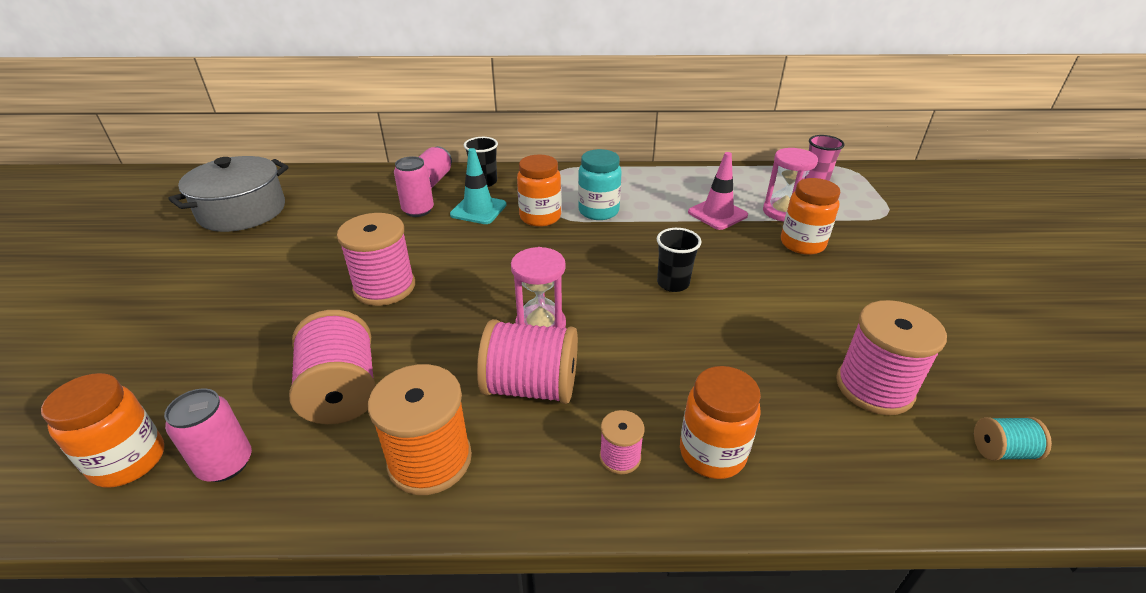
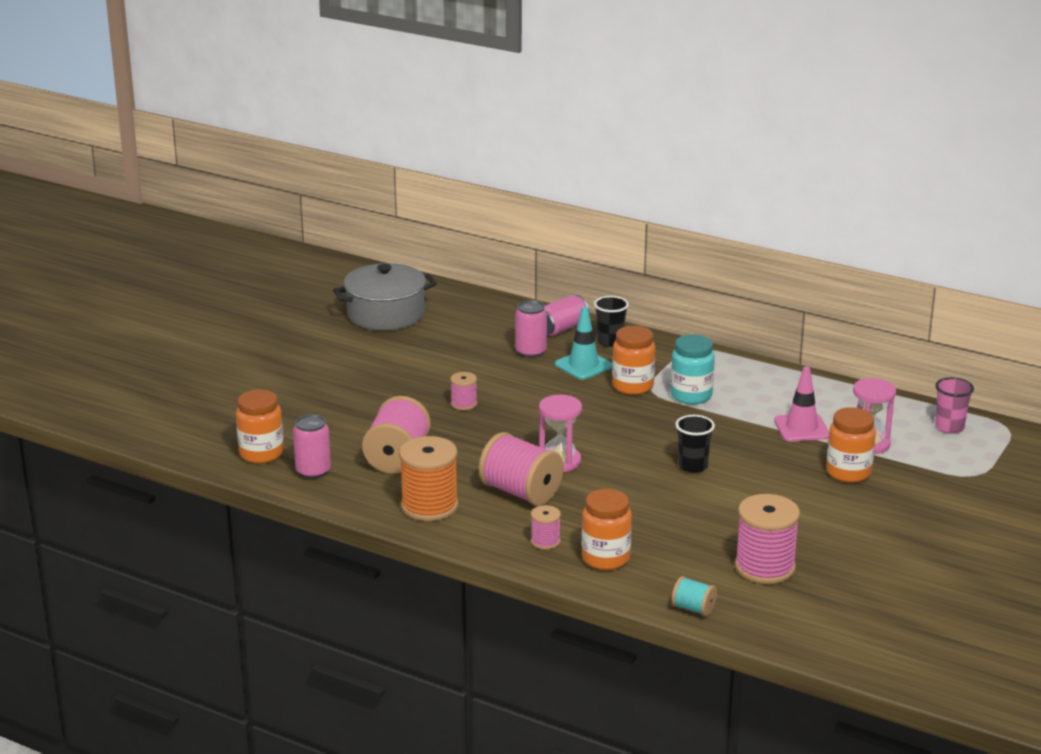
camera: 30 degrees right, 10 degrees down
pink spool [337,213,415,306] -> pink spool [450,372,477,410], size x0.50
turquoise spool [974,417,1052,461] -> turquoise spool moved to [672,576,717,616]

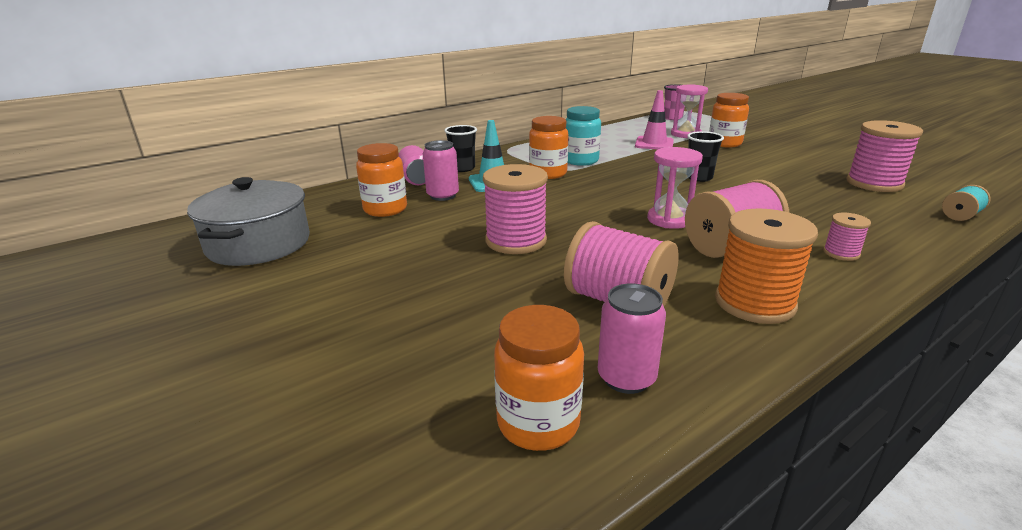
camera: 65 degrees left, 0 degrees up
pink spool [450,372,477,410] -> pink spool [483,164,548,254], size x1.98
orange jar [582,489,632,570] -> orange jar moved to [356,143,407,217]

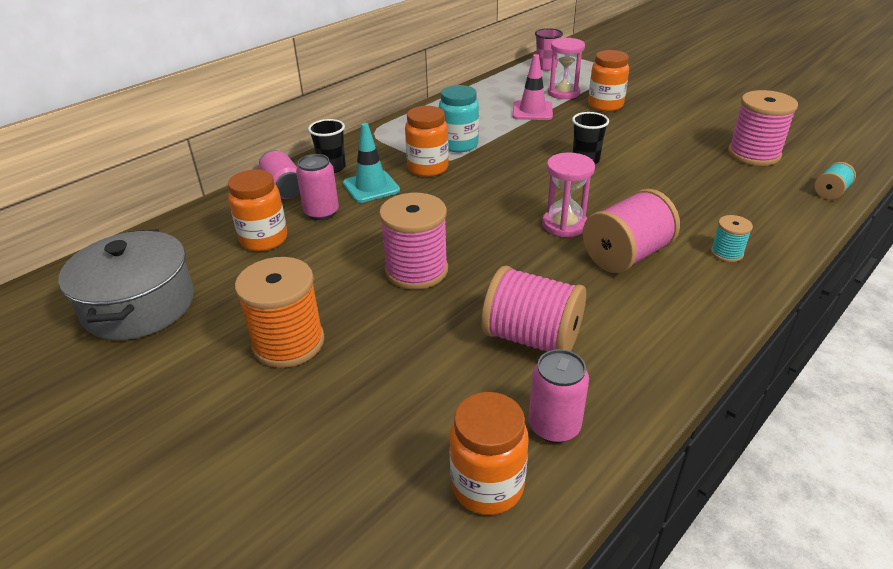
camera: 10 degrees left, 10 degrees up
orange spool [715,209,818,324] -> orange spool moved to [235,257,325,368]
pink spool [823,213,871,261] -> turquoise spool [711,215,753,262]

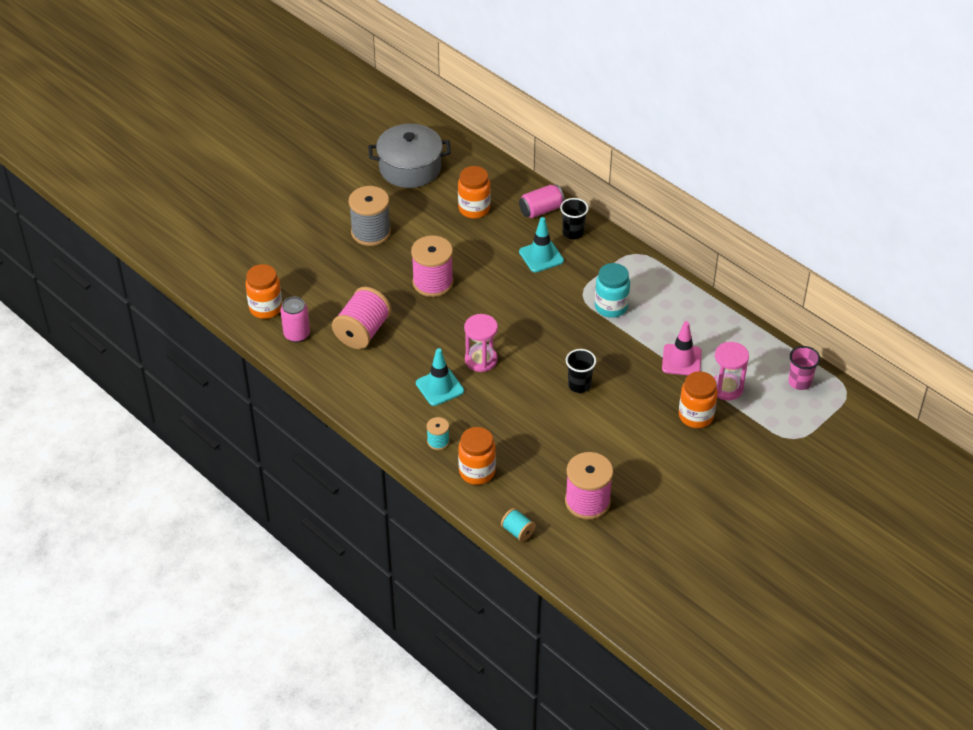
camera: 90 degrees right, 10 degrees up
orange spool [235,257,325,368] -> grey spool [349,186,391,246]
pink can [296,154,339,220] -> none
orange jar [405,106,449,177] -> orange jar moved to [458,427,496,485]
pink spool [583,189,680,273] -> turquoise traffic cone [416,348,464,406]

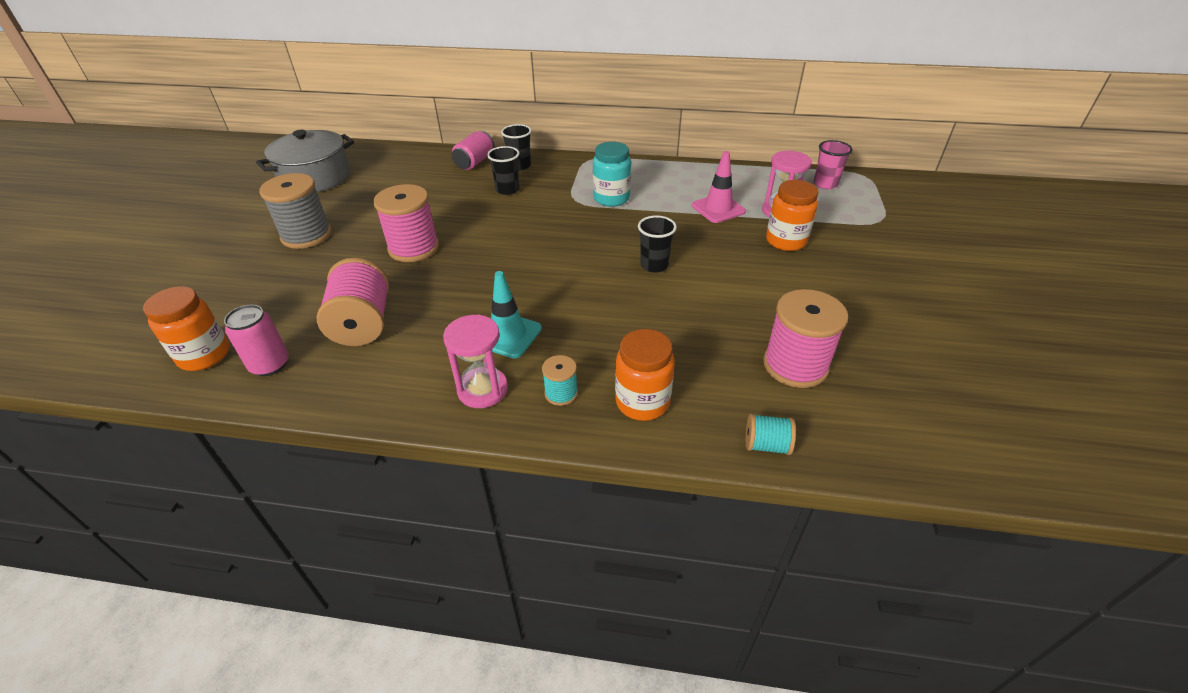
camera: 35 degrees left, 5 degrees down
orange jar [458,166,491,218] -> none
pink hourglass [464,314,498,372] -> pink hourglass moved to [443,314,508,408]
turquoise traffic cone [519,217,564,273] -> black cup [487,146,520,195]

